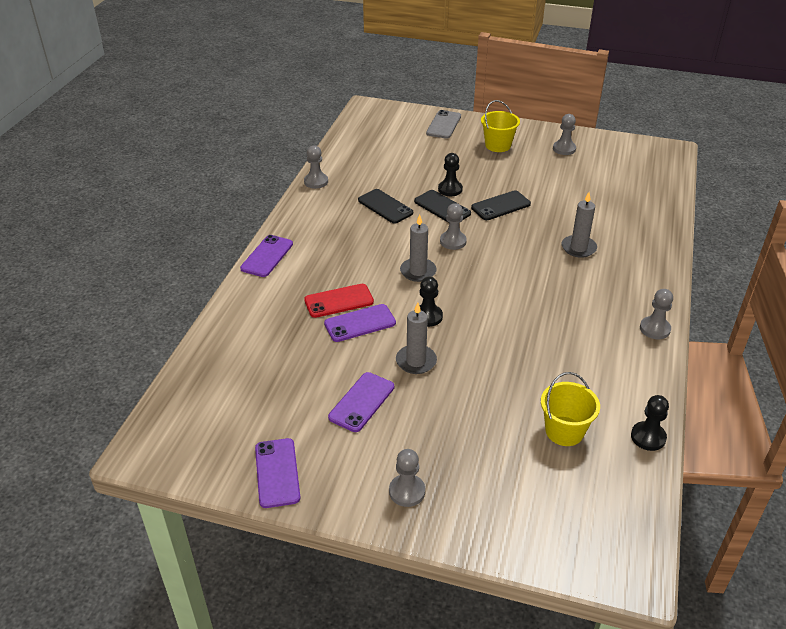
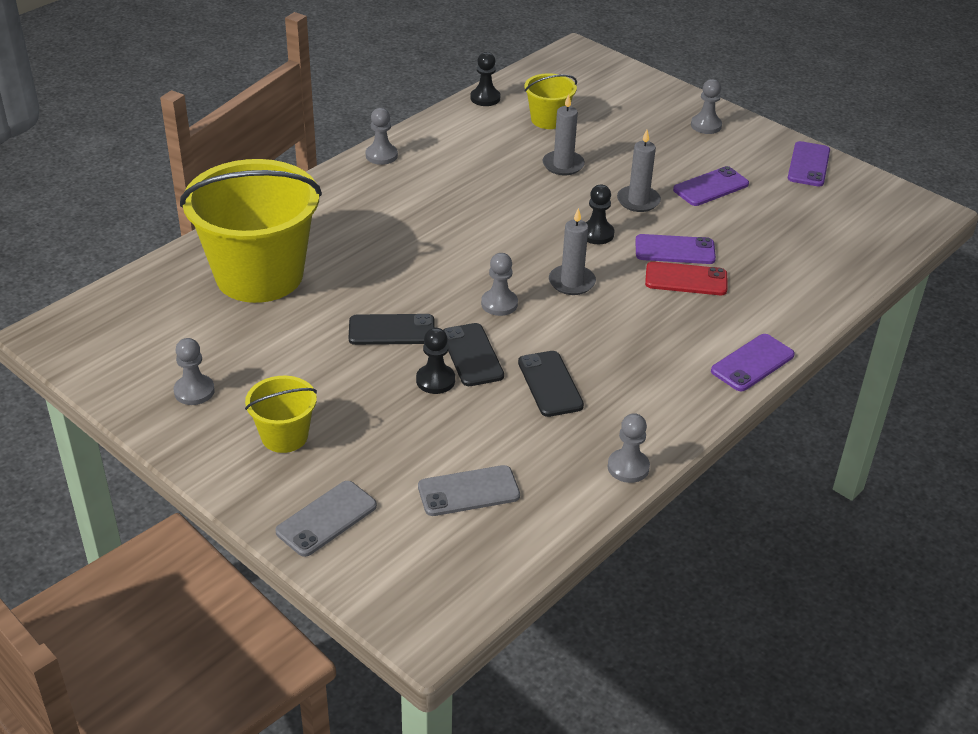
camera: 155 degrees left, 0 degrees up
grey candle [562,192,597,258] -> grey candle moved to [542,94,585,175]
none -> yellow bucket [180,159,322,303]
none -> grey phone [418,465,520,516]

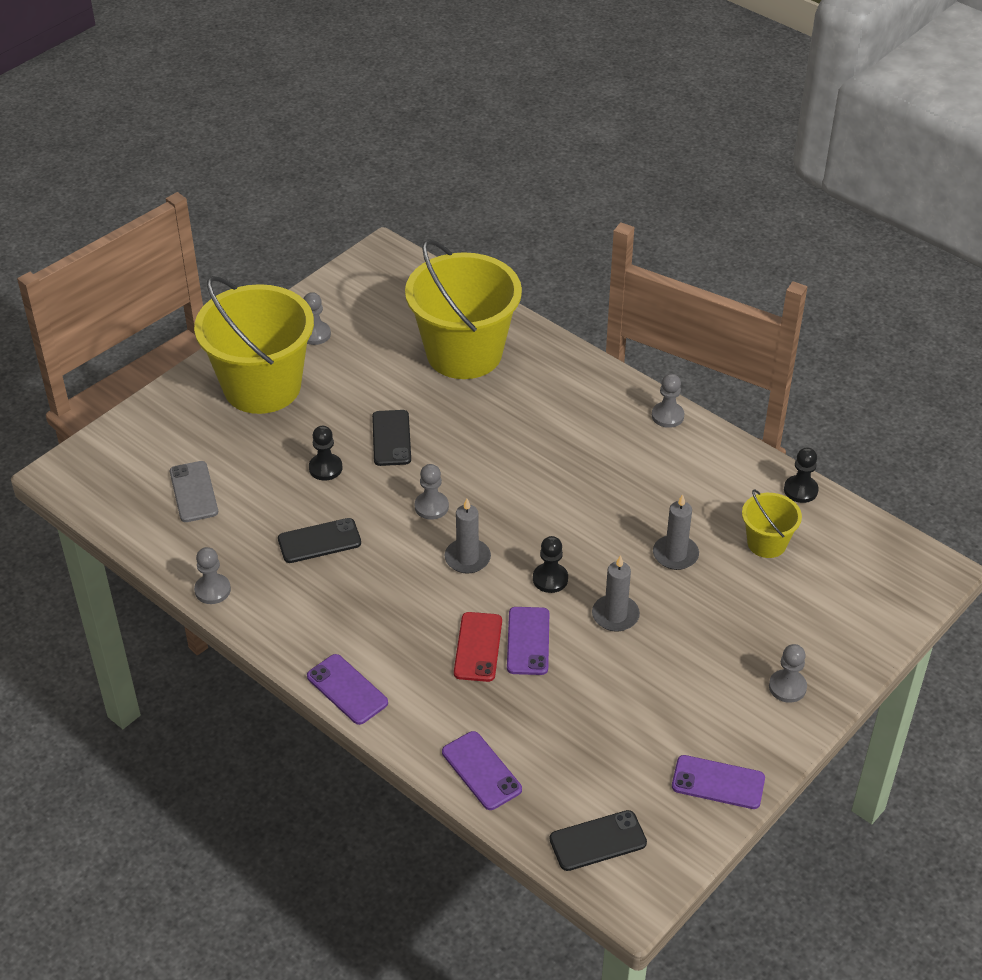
camera: 90 degrees right, 5 degrees up
yellow bucket [245,376,317,453] -> yellow bucket [194,276,314,414], size x2.14
grey phone [275,481,377,557] -> none
black phone [443,323,504,386] -> black phone moved to [550,810,647,871]
purple phone [673,166,749,206] -> purple phone moved to [442,731,522,810]

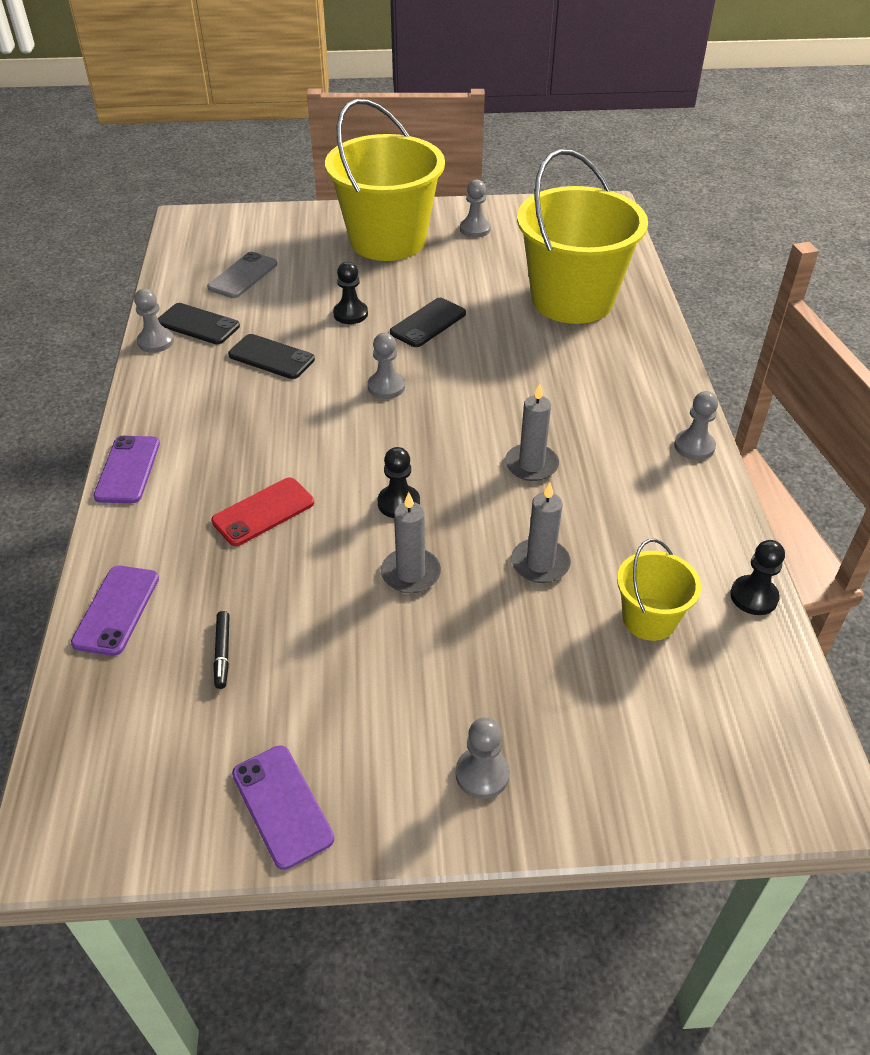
camera: 45 degrees right, 0 degrees up
grey candle [445,498,491,574] -> grey candle moved to [505,383,559,481]
purple phone [507,607,549,675] -> none
black phone [550,810,647,871] -> black phone moved to [158,303,240,344]
none -> black marker [214,611,230,689]

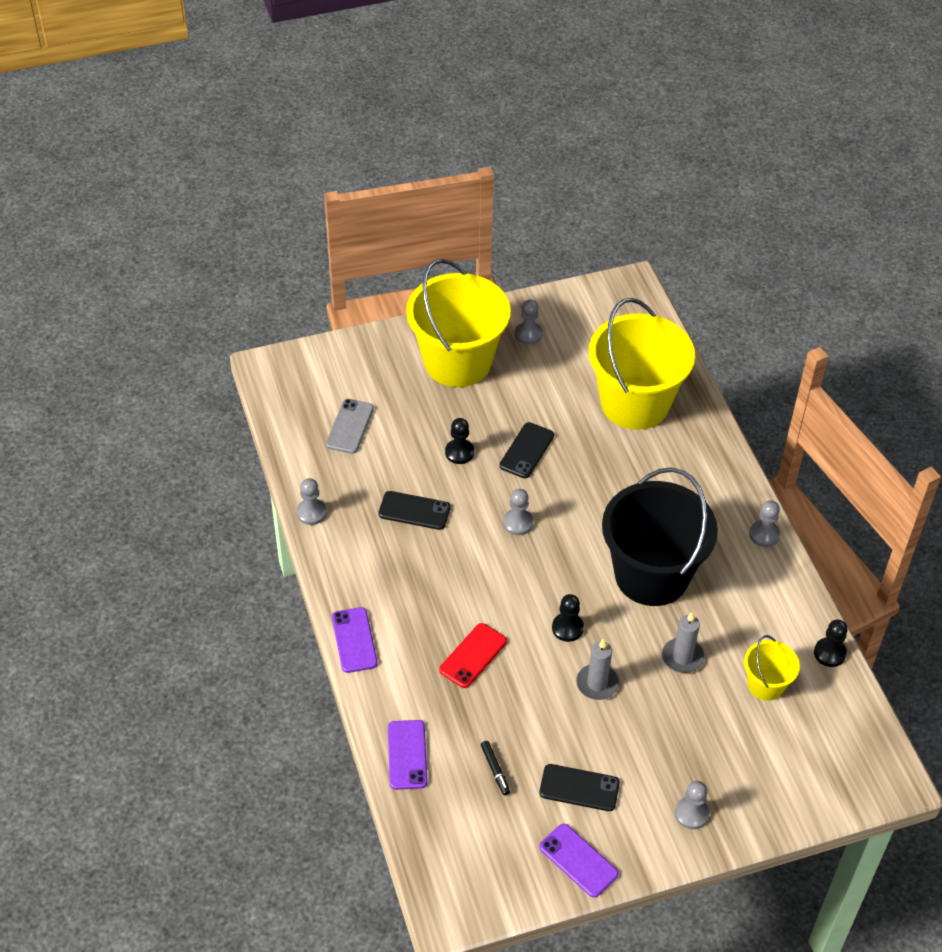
camera: 15 degrees left, 5 degrees up
black phone [158,303,240,344] -> black phone moved to [539,764,620,811]
grey candle [505,383,559,481] -> black bucket [602,467,718,606]

